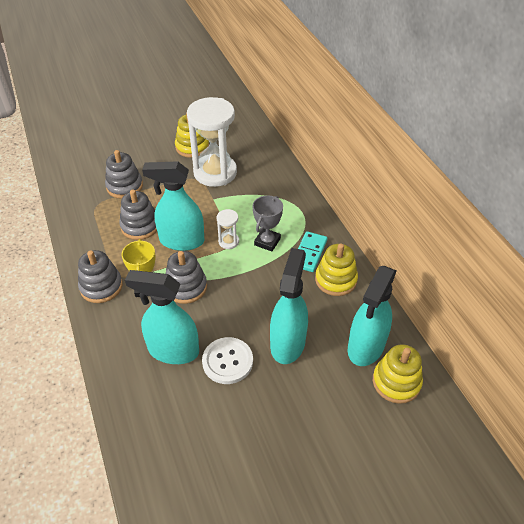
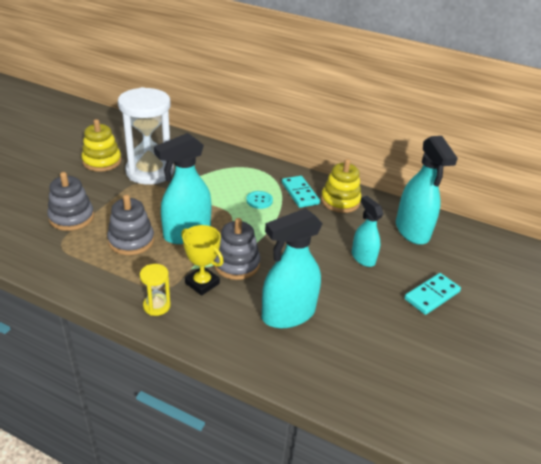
camera: 45 degrees left, 10 degrees down
grey stacking toy [78,250,123,303] -> yellow hourglass [140,264,171,316]
white button [202,337,253,384] -> none
white hourglass [216,209,239,249] -> none
grey trophy [253,196,283,252] -> turquoise button [246,191,273,209]
turquoise spray bottle [270,248,308,364] -> turquoise spray bottle [352,196,383,267], size x0.60
yellow stacking toy [373,344,423,404] -> none
none -> turquoise domino [404,273,461,315]

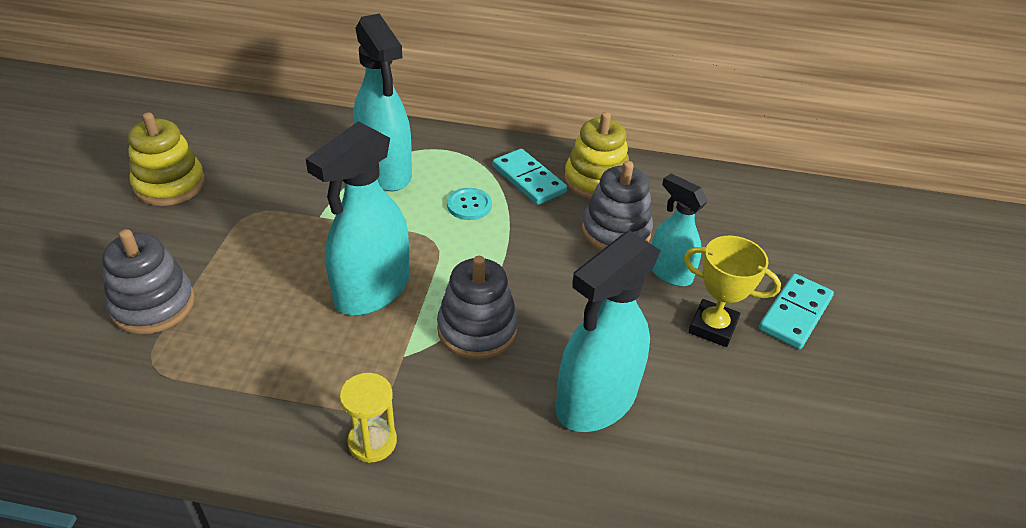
camera: 15 degrees left, 5 degrees up
grey stacking toy [107,195,154,255] -> grey stacking toy moved to [581,161,653,251]
white hourglass [118,87,174,185] -> none
yellow trophy [181,225,224,296] -> yellow trophy moved to [684,236,781,347]
turquoise spray bottle [396,136,458,245] -> turquoise spray bottle moved to [353,13,412,191]

